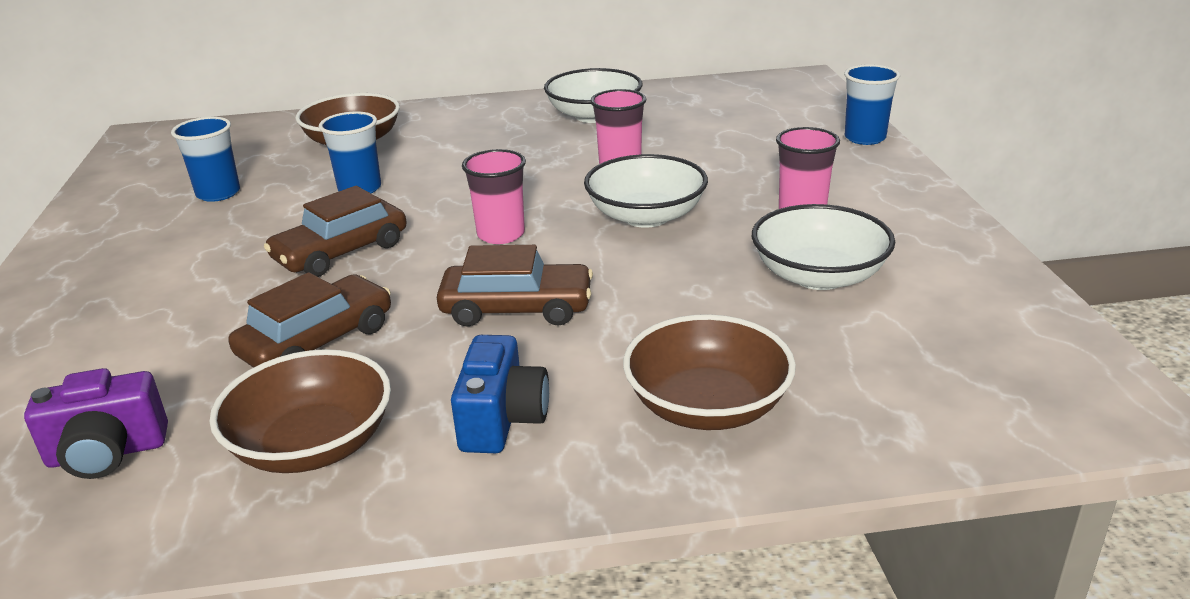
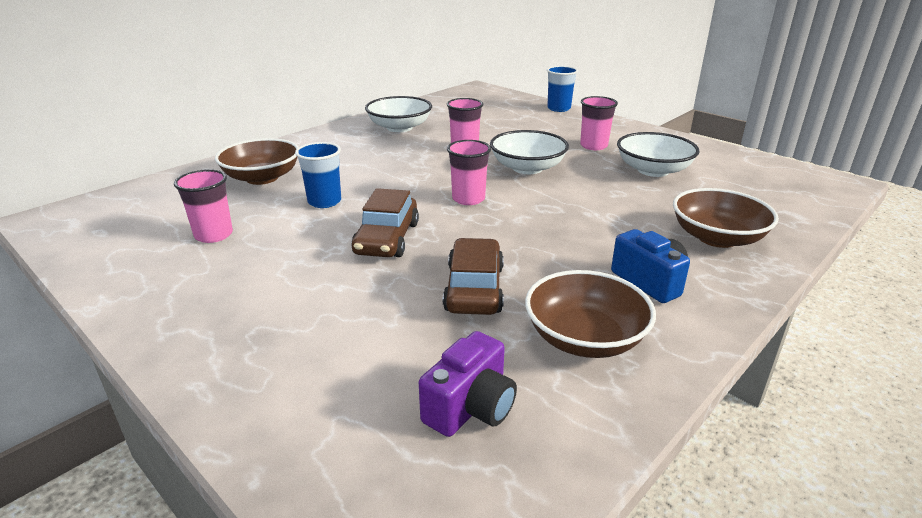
camera: 40 degrees left, 0 degrees up
blue cup [171,117,240,202] -> pink cup [174,169,233,243]
brown car [437,245,593,327] -> none

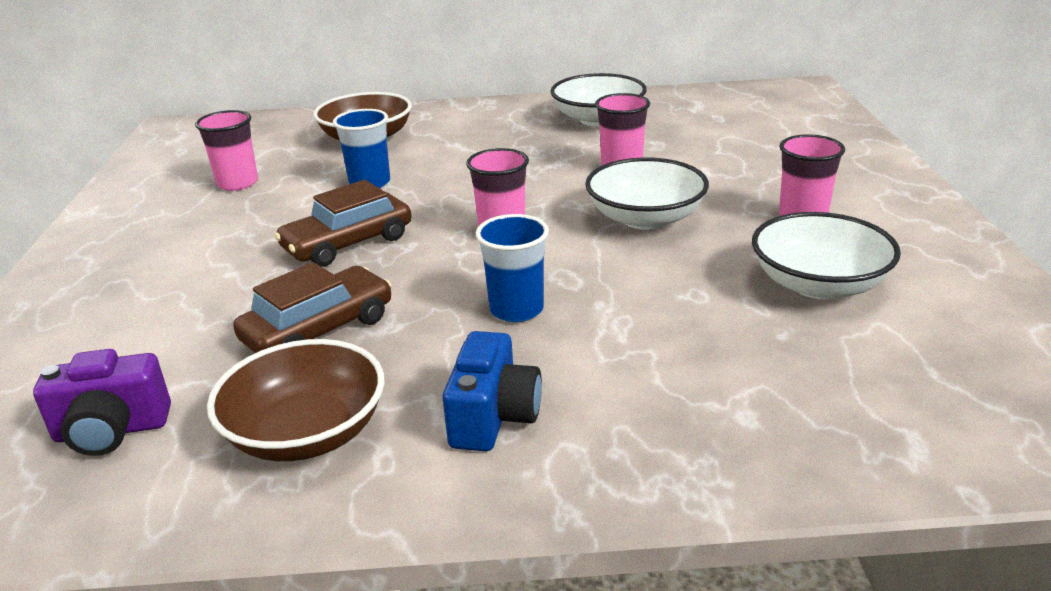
camera: 45 degrees right, 0 degrees up
blue cup [547,66,578,112] -> blue cup moved to [475,214,549,322]
brown bowl [673,188,779,248] -> none

